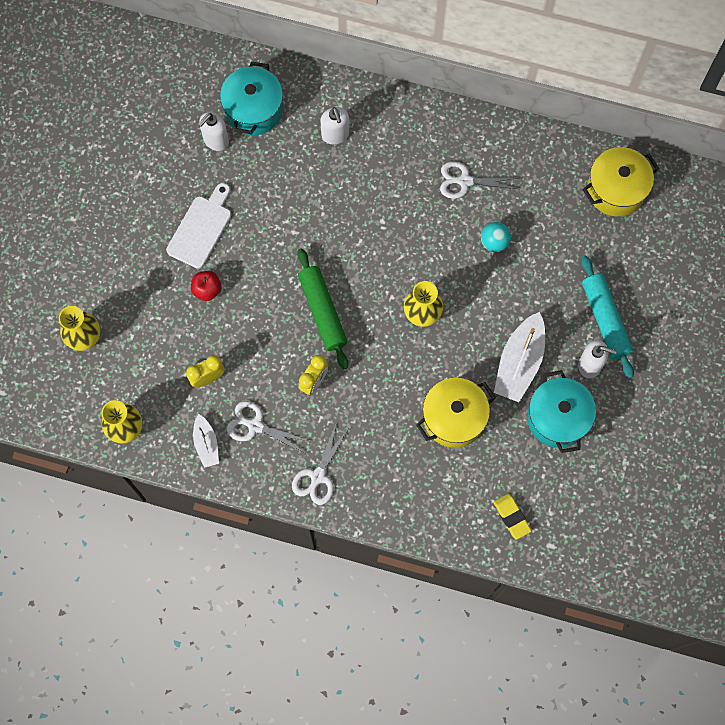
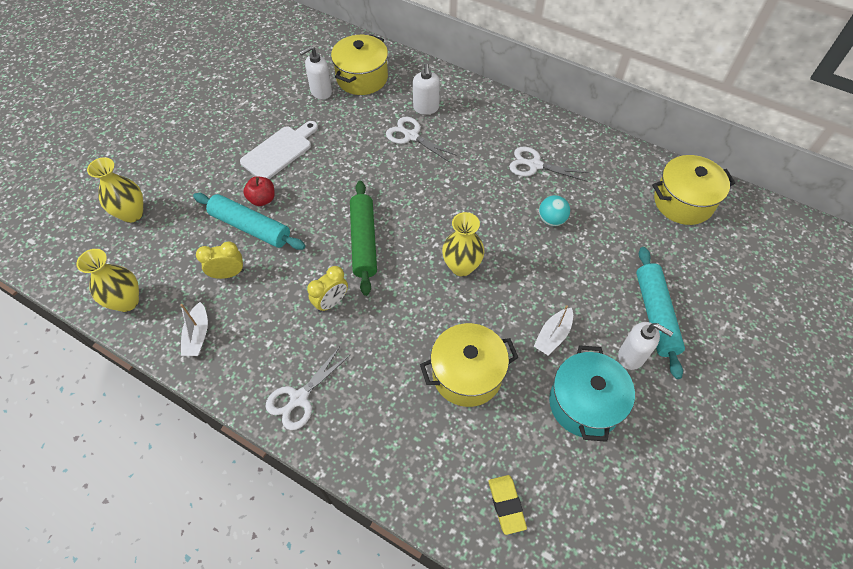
camera: 15 degrees right, 15 degrees down
turquoise pot [220,61,283,135] -> yellow pot [331,34,388,95]
white scissors [227,401,309,453] -> white scissors moved to [386,117,457,162]
white boat [494,312,545,402] -> white boat [534,305,573,355], size x0.57
none -> turquoise rolling pin [193,193,305,250]

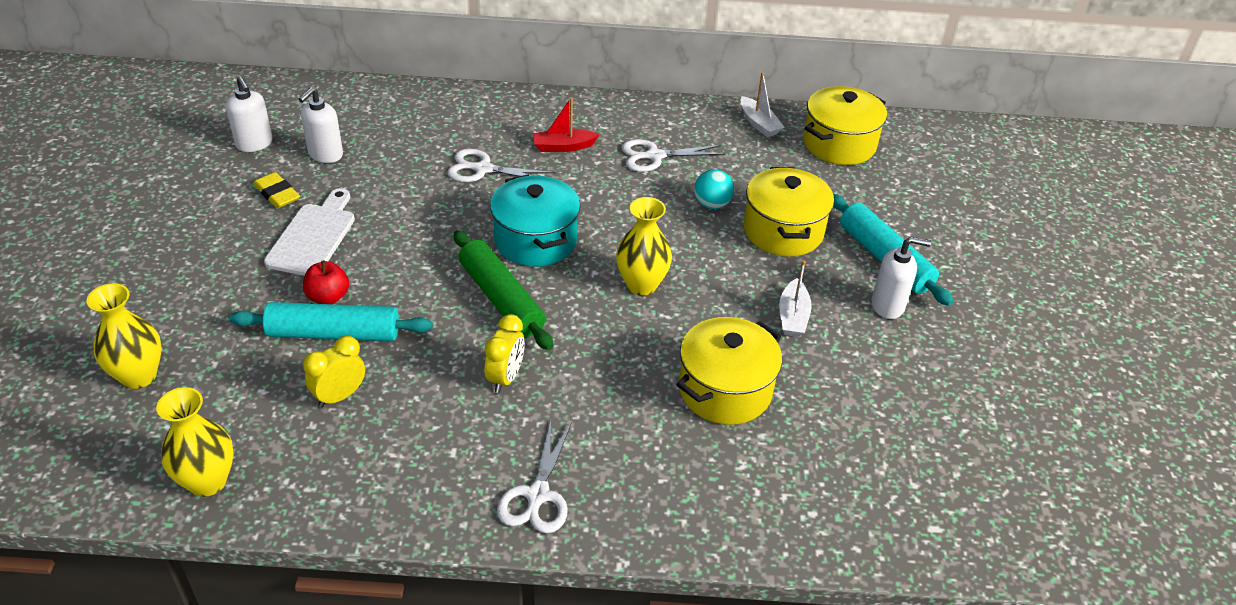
camera: 30 degrees left, 15 degrees down
white boat [180,302,208,356] -> white boat moved to [740,72,784,137]
yellow pot [331,34,388,95] -> yellow pot moved to [744,167,834,257]
white soap dispenser [413,63,440,115] -> white soap dispenser moved to [226,76,273,152]
yellow eraser [489,475,527,535] -> yellow eraser moved to [253,172,300,208]
turquoise pot [549,345,635,442] -> turquoise pot moved to [490,174,580,267]
none -> red boat [533,97,600,152]

